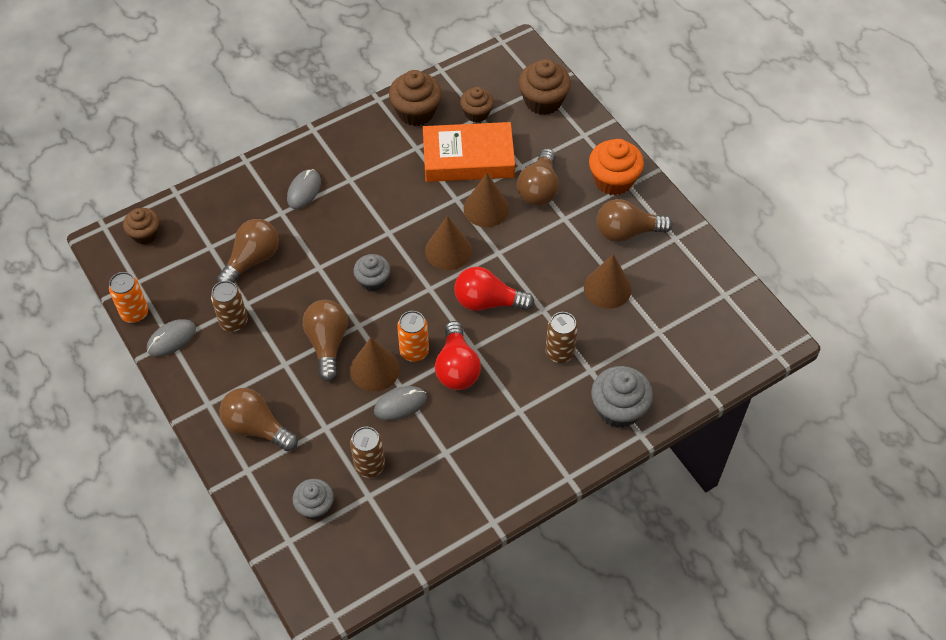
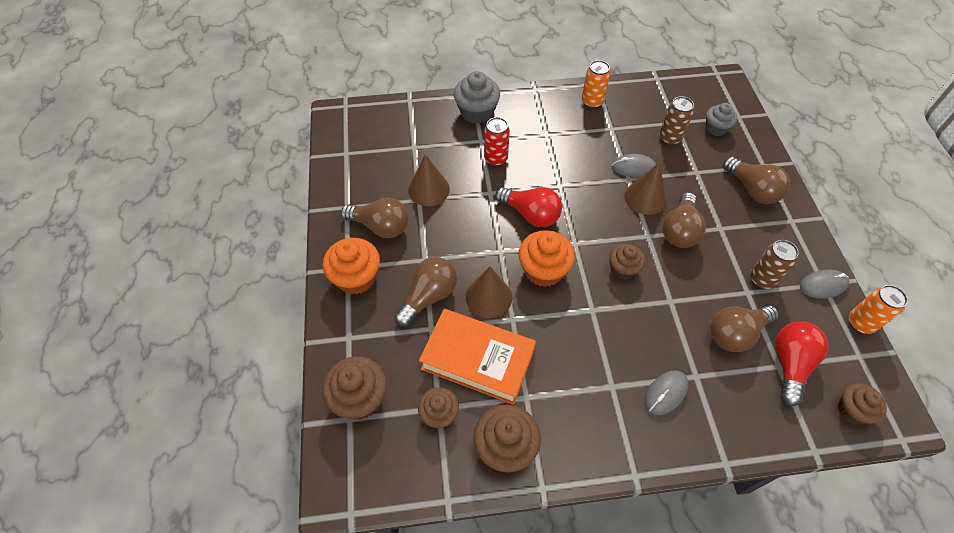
camera: 155 degrees left, 0 degrees up
grey cupcake [353,254,390,292] -> brown cupcake [609,244,645,280]
orange can [397,311,429,362] -> orange can moved to [582,60,610,109]
brown cone [425,216,472,270] -> orange cupcake [518,230,575,287]
red light bulb [435,321,481,390] -> red light bulb moved to [775,321,828,406]
brown can [545,312,578,363] -> red can [484,117,510,166]

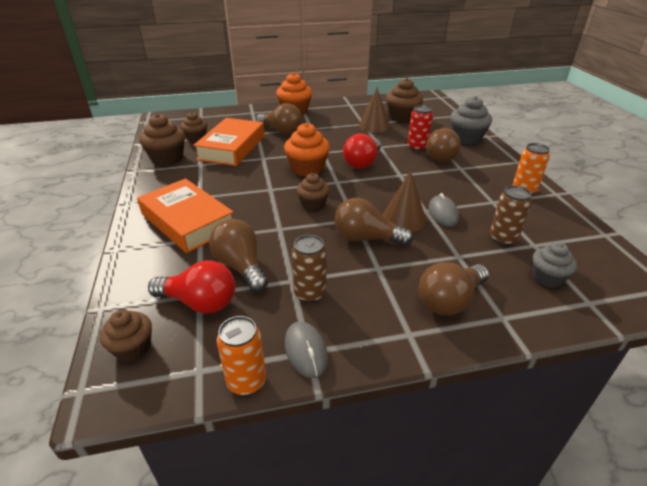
camera: 85 degrees right, 20 degrees down
brown cupcake [322,356,387,420] -> brown cupcake moved to [386,78,423,123]
brown light bulb [341,198,408,238] -> brown light bulb moved to [426,128,461,162]
brown cone [466,267,512,318] -> none
grey mouse [644,370,688,415] -> orange book [137,178,234,253]

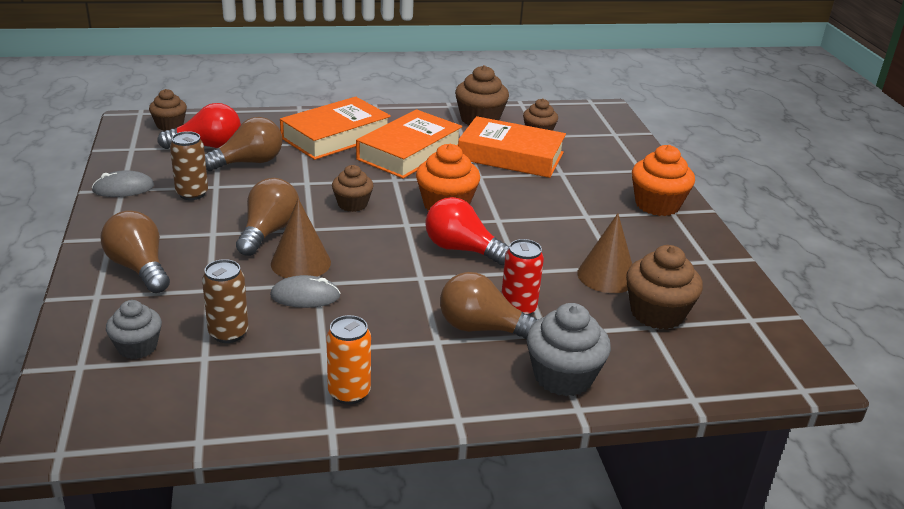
camera: 90 degrees right, 5 degrees down
red light bulb [148,260,235,313] -> red light bulb turned 120 degrees counterclockwise [157,103,241,149]
orange can [217,316,266,396] -> none
brown light bulb [256,103,302,134] -> none
none -> orange book [356,109,462,179]

